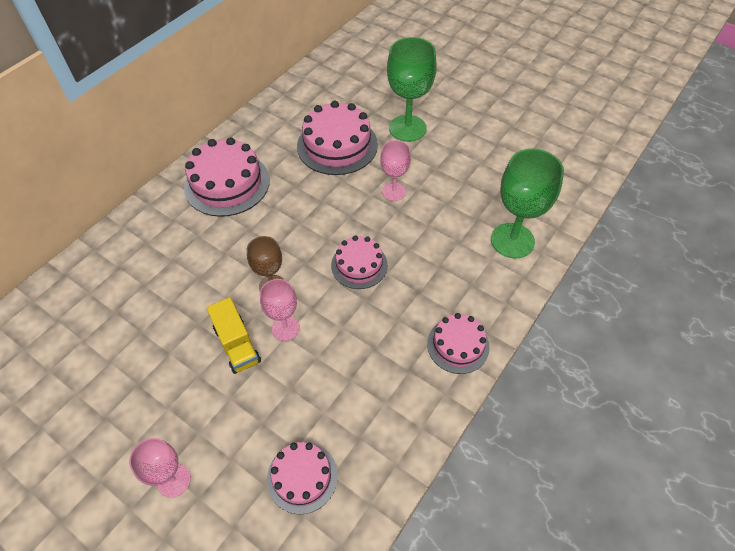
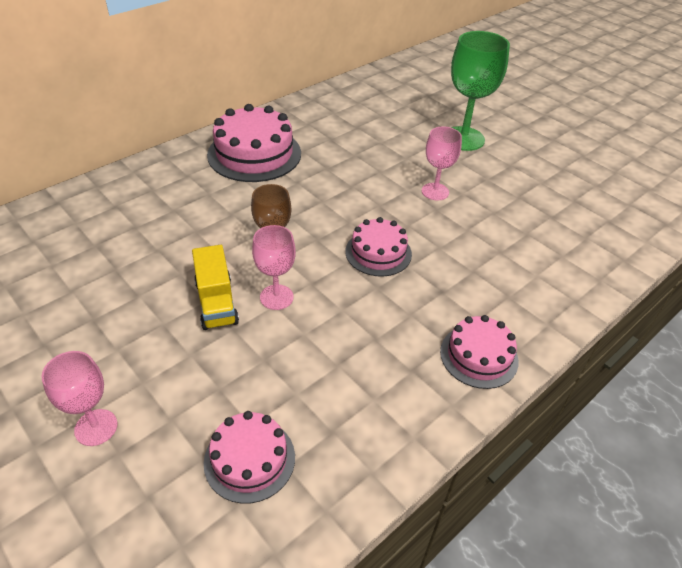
camera: 10 degrees right, 10 degrees down
pink cake [297,101,378,175] -> none
green goblet [491,149,564,258] -> none

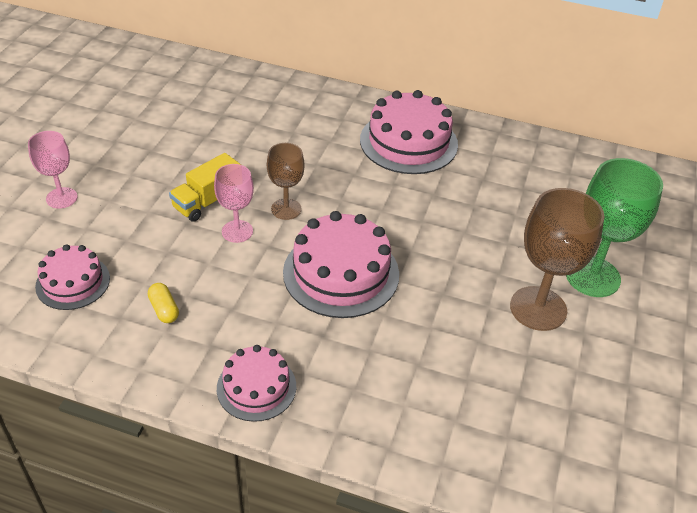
camera: 60 degrees right, 0 degrees up
pink cake [346,217,412,276] -> pink cake [283,211,399,318], size x1.66
pink goblet [422,126,462,201] -> none
none -> yellow capsule [148,283,179,323]
none -> brown goblet [510,188,605,331]

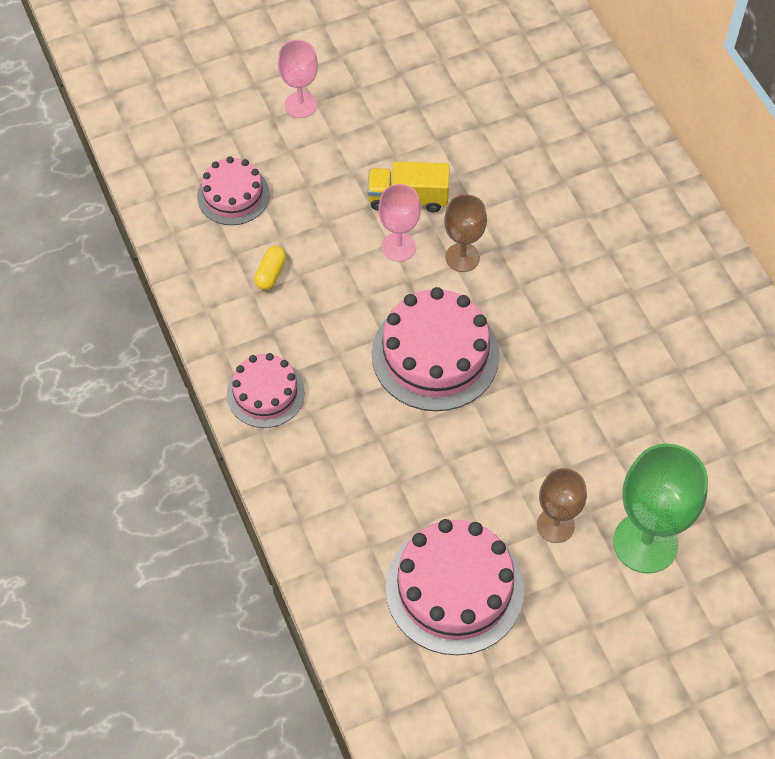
camera: 50 degrees right, 15 degrees up
pink cake [360,90,458,174] -> pink cake moved to [385,519,524,655]
brown goblet [510,188,605,331] -> brown goblet [537,468,587,543], size x0.59

